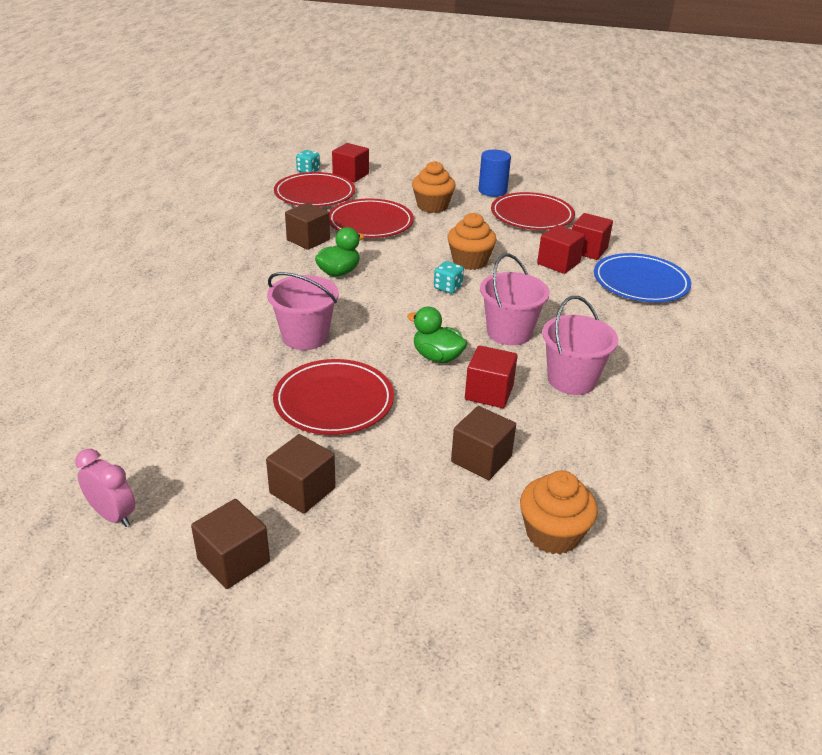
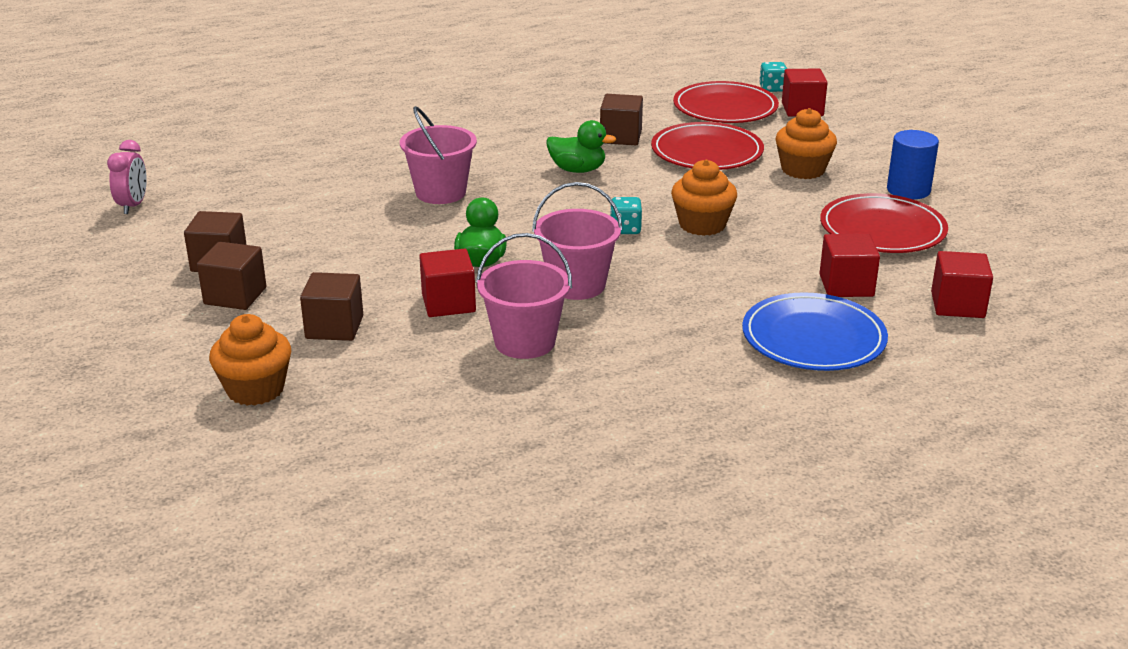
camera: 60 degrees right, 5 degrees down
brown cube [191,499,270,589] -> brown cube moved to [197,242,266,310]
red plate [273,359,394,435] -> none
red cube [537,225,585,274] -> red cube moved to [931,251,993,318]

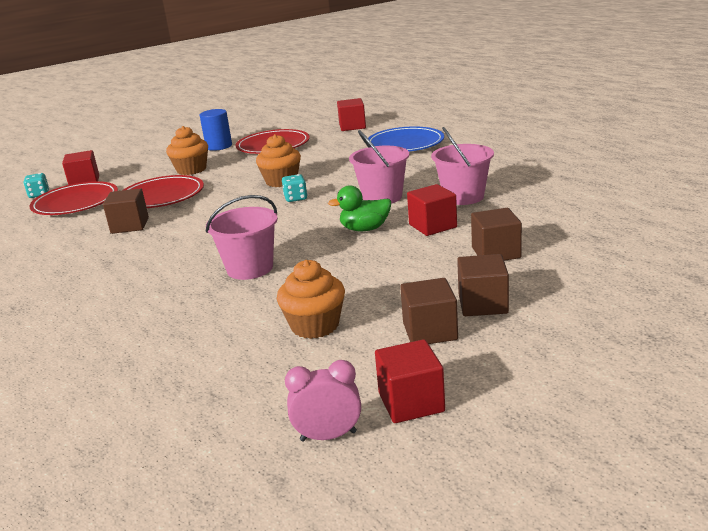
camera: 100 degrees left, 5 degrees down
orange cupcake [209,314,291,406] -> orange cupcake moved to [277,260,345,339]
green duck [547,120,616,173] -> none
red cube [819,234,880,297] -> red cube moved to [375,339,445,423]

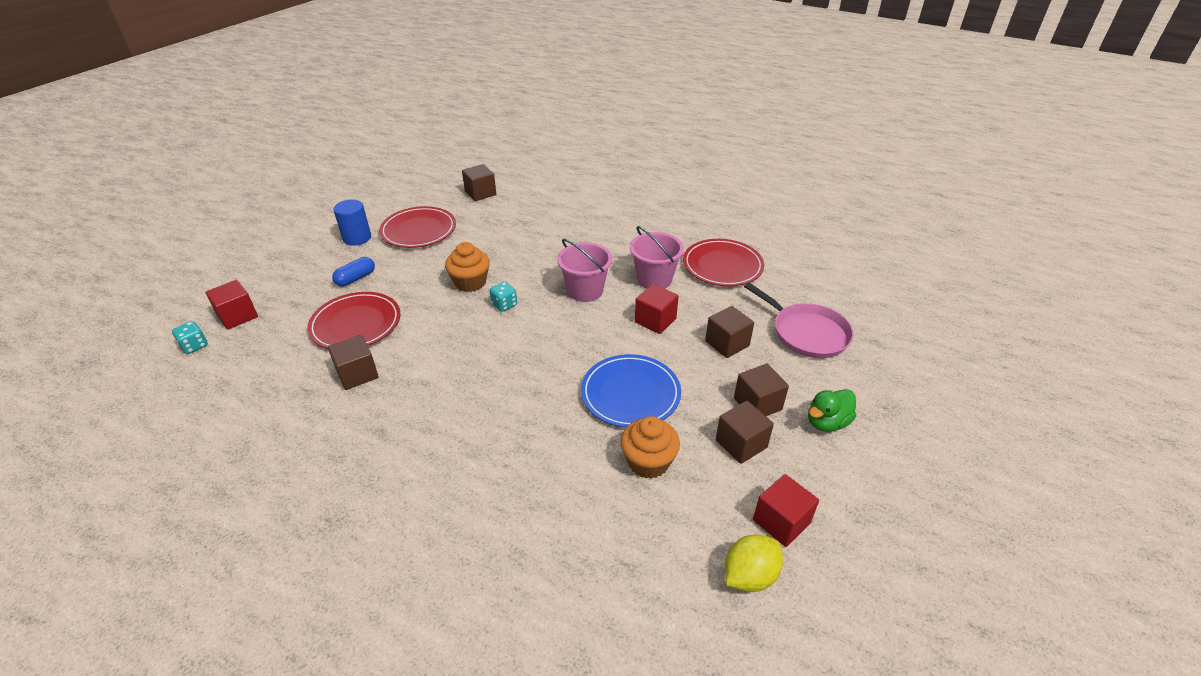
camera: 30 degrees left, 15 degrees up
red plate [30,181,118,215] -> red plate moved to [683,239,764,286]
orange cupcake [166,126,208,175] -> blue capsule [332,257,375,286]
pink bucket [206,195,278,280] -> none
pink clock [285,360,361,441] -> yellow lemon [725,534,783,592]
green duck [328,185,391,231] -> green duck moved to [808,389,856,432]
red cube [337,98,366,131] -> brown cube [462,164,496,201]
blue plate [368,126,444,151] -> blue plate moved to [581,354,681,428]
none -> pink pan [744,282,854,358]

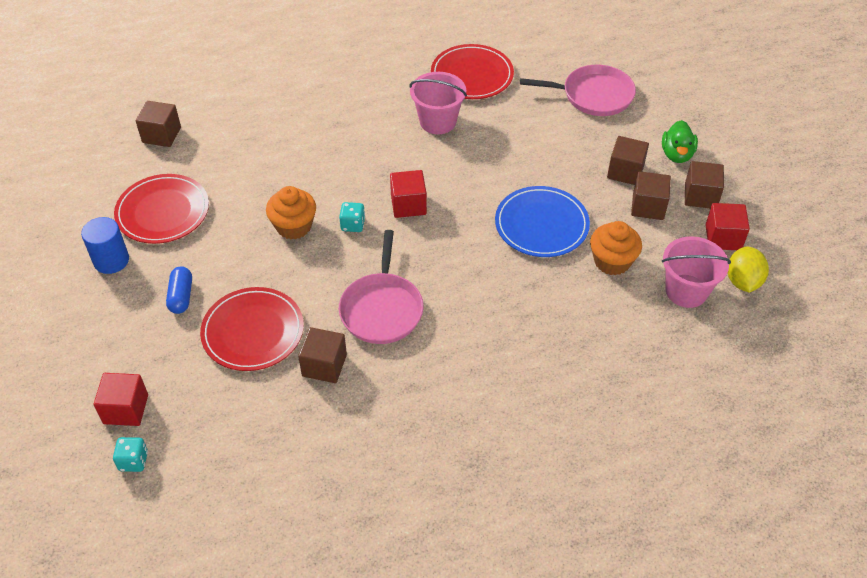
camera: 45 degrees left, 10 degrees up
pink bucket [557,239,612,302] -> pink bucket moved to [662,236,731,308]
red cube [635,284,679,334] -> red cube moved to [390,170,427,218]
brown cube [705,306,754,358] -> brown cube moved to [685,161,724,208]
none -> pink pan [339,230,423,344]

